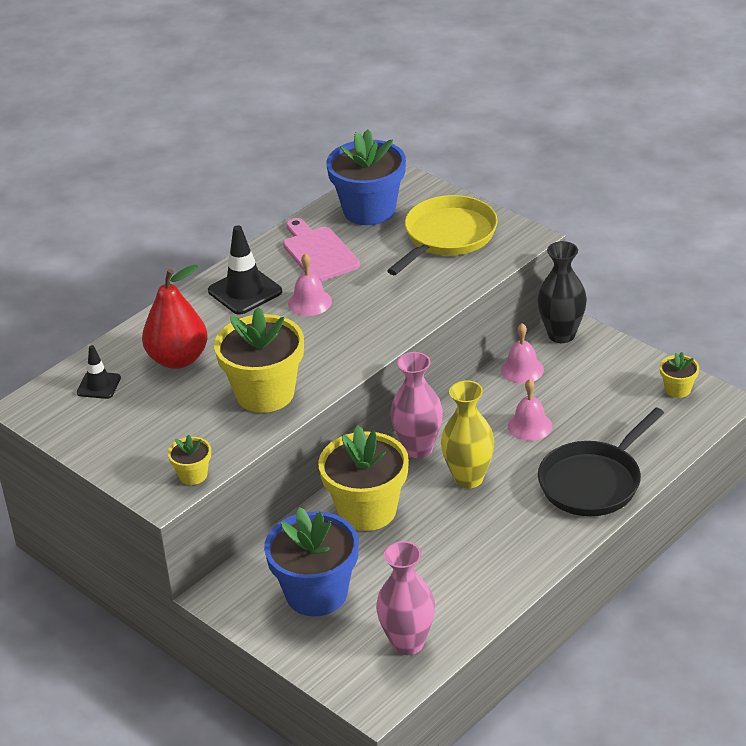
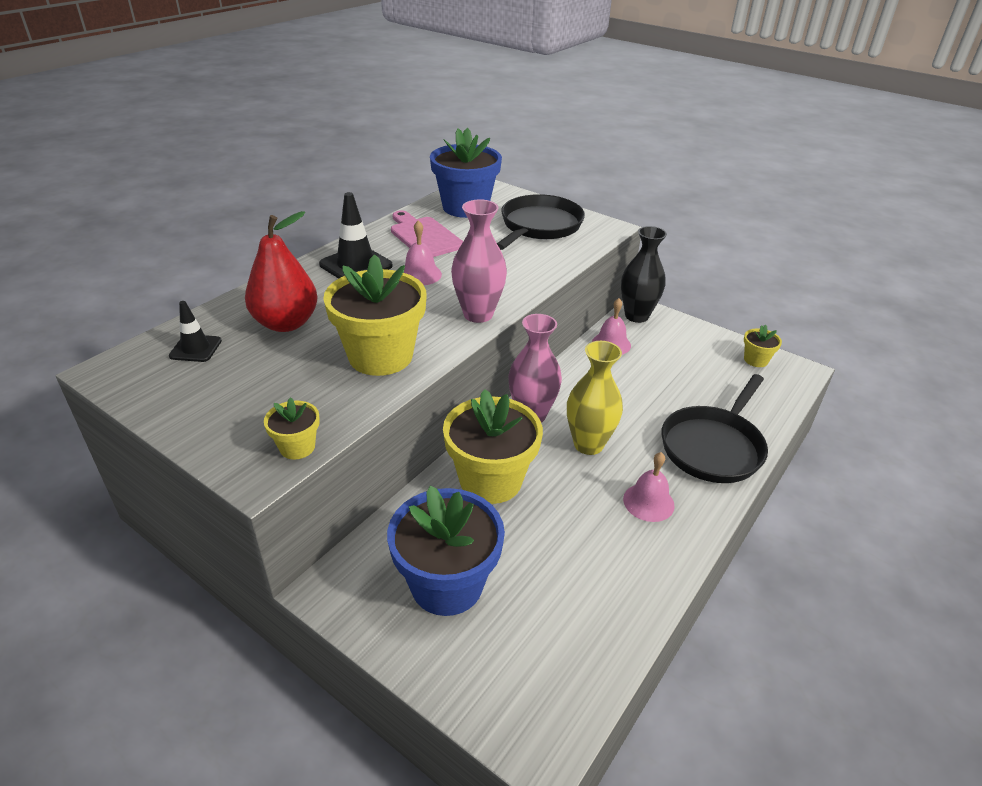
camera: 10 degrees left, 0 degrees up
pink vase [376,541,435,655] -> pink vase moved to [451,199,507,323]
yellow pan [387,195,498,275] -> black pan [497,194,585,250]
pink bell [508,379,552,441] -> pink bell moved to [623,452,675,522]

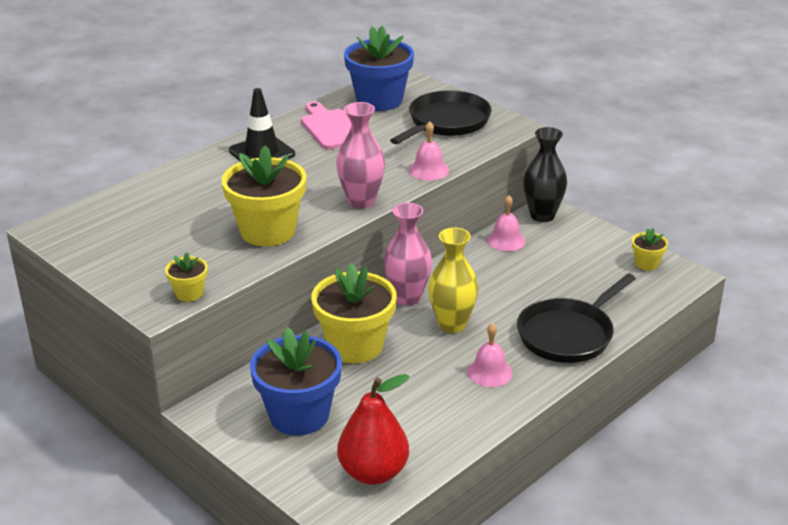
camera: 10 degrees right, 5 degrees down
black traffic cone [169,301,222,362] -> none
red pear [245,211,317,332] -> red pear moved to [337,374,409,485]
pink bell [403,220,442,285] -> pink bell moved to [409,121,449,180]

